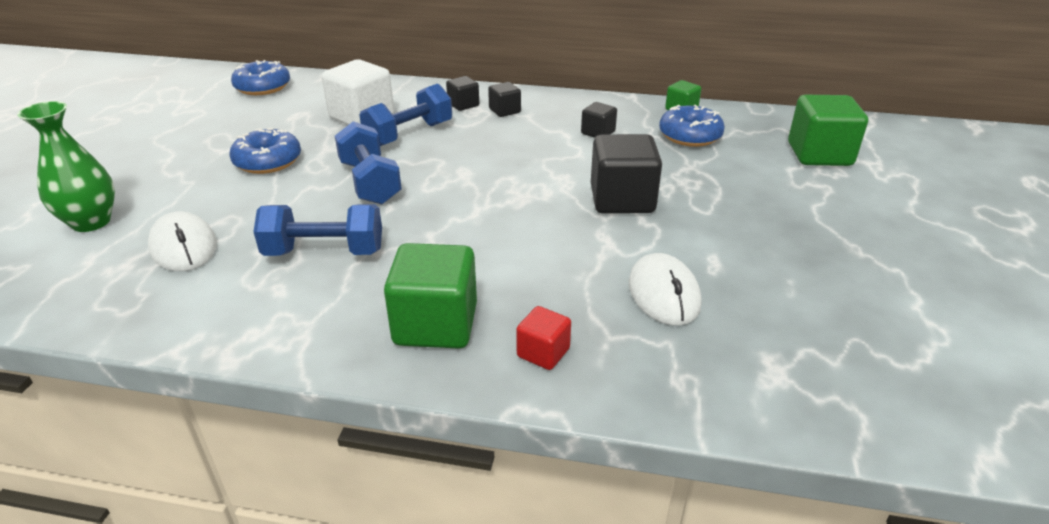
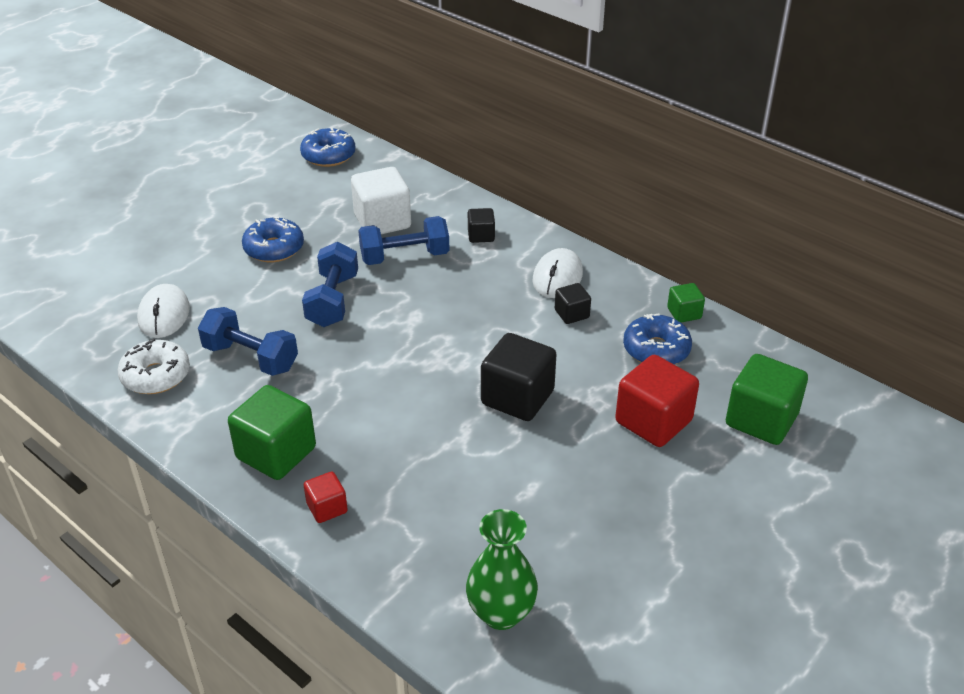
camera: 30 degrees right, 5 degrees up
green vase [17,101,115,232] -> green vase moved to [466,509,538,630]
black cube [488,82,521,117] -> none
white mouse [629,253,702,325] -> white mouse moved to [532,248,583,298]
none -> white donut [117,339,190,394]
none -> red cube [615,355,699,447]

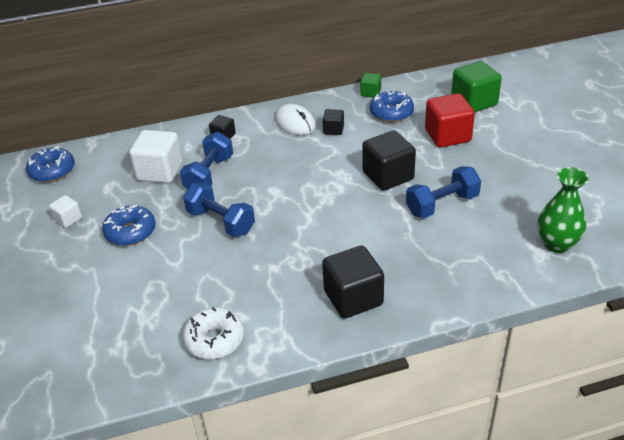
camera: 55 degrees left, 0 degrees up
white mouse [137,284,190,338] -> none
blue dumbbell [198,307,298,376] -> blue dumbbell moved to [406,166,481,218]
green cube [228,385,316,480] -> black cube [322,246,384,319]
red cube [304,472,348,523] -> none
none -> white cube [49,195,82,228]

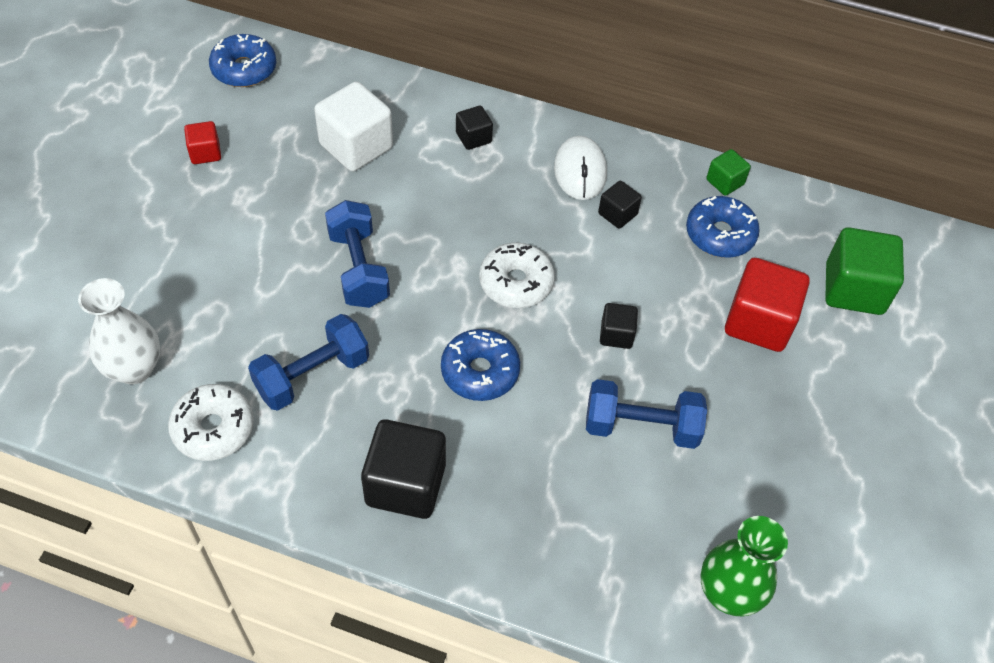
camera: 30 degrees right, 15 degrees up
white cube [49,195,82,228] -> red cube [184,121,221,164]
blue donut [102,205,156,246] -> blue donut moved to [441,329,520,401]
blue dumbbell [180,132,233,189] -> blue dumbbell moved to [248,314,369,411]
black cube [362,131,416,191] -> black cube [600,303,638,349], size x0.52
none -> white vase [78,278,160,384]
none -> white donut [479,243,555,308]

